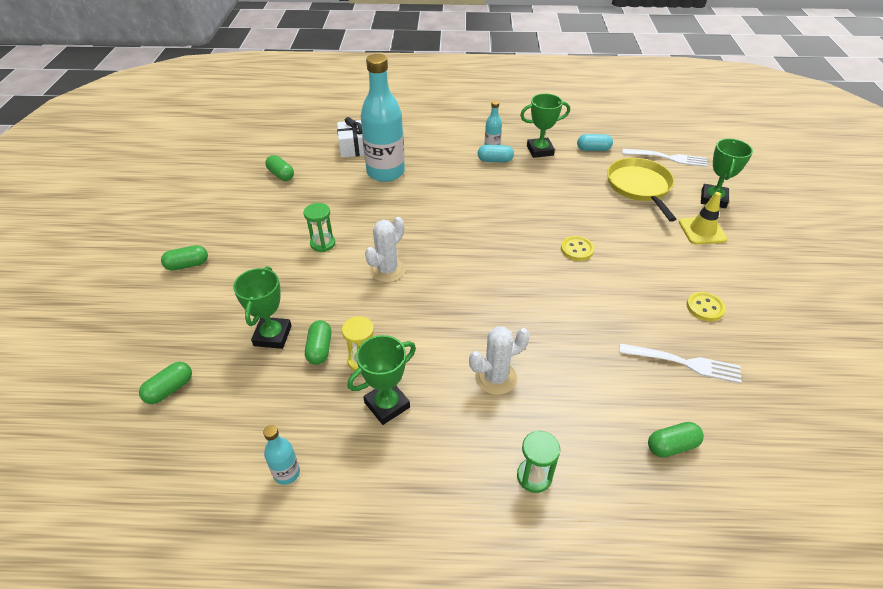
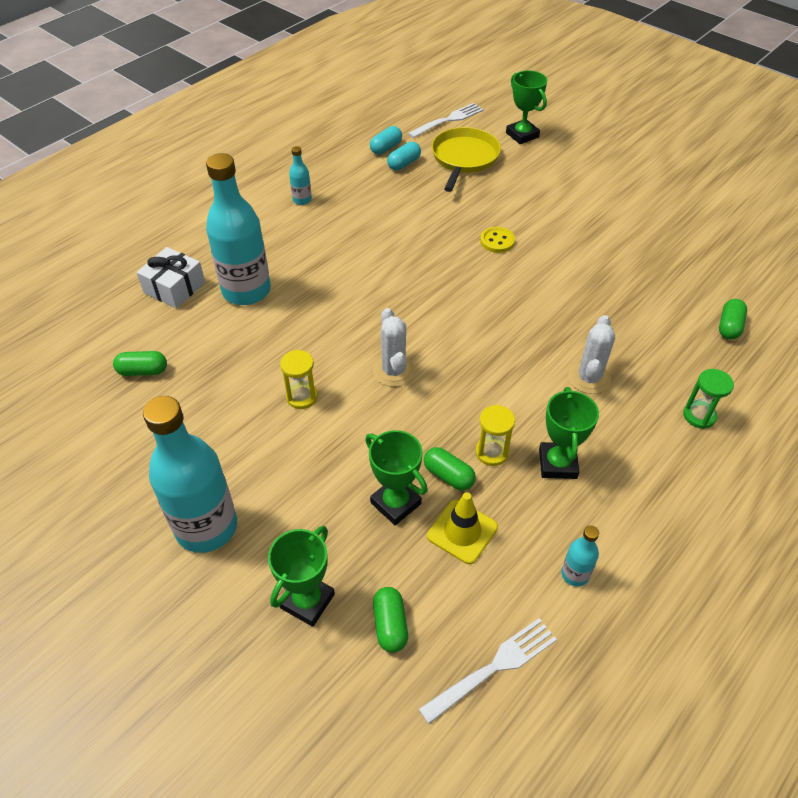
camera: 50 degrees left, 5 degrees up
green capsule [161,245,208,271] -> turquoise bottle [143,396,237,553]
green hourglass [304,203,335,252] -> yellow hourglass [280,350,318,409]
turquoise capsule [478,145,514,162] -> turquoise capsule moved to [387,142,421,170]
green trophy [520,93,570,158] -> green trophy moved to [268,526,335,627]
yellow pan [607,158,676,222] -> yellow pan turned 75 degrees clockwise [432,127,501,192]
white fork [619,343,742,384] -> white fork moved to [419,618,557,724]
yellow traffic cone [679,192,728,244] -> yellow traffic cone moved to [427,492,498,564]
yellow button [687,292,726,321] -> none

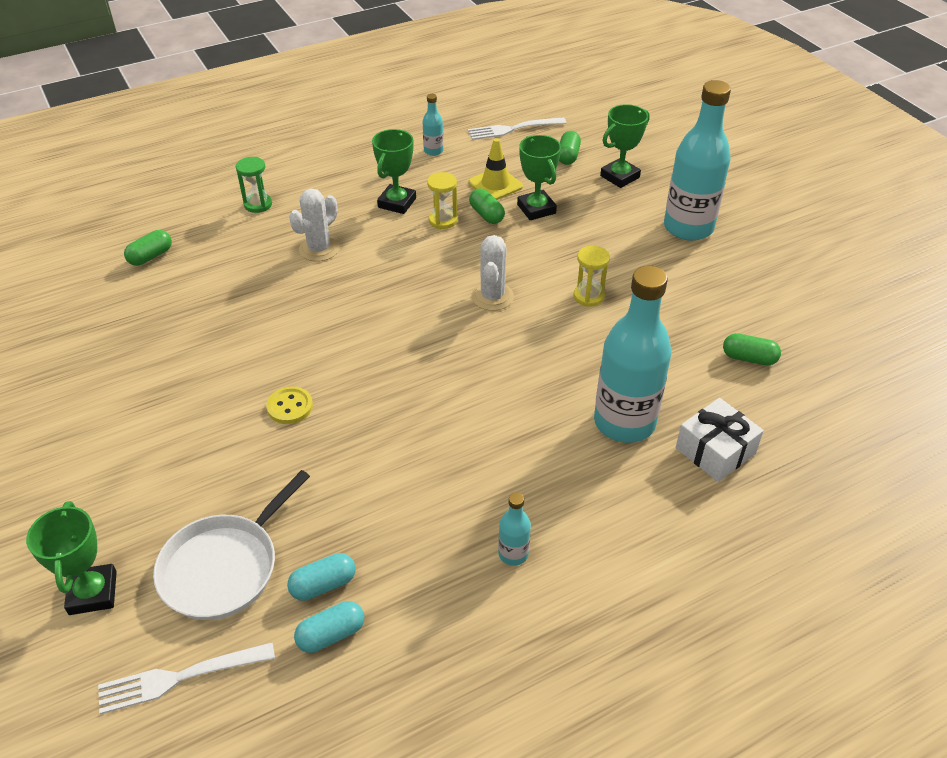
camera: 160 degrees left, 5 degrees down
yellow pan [432,127,501,192] -> white pan [153,470,310,620]

